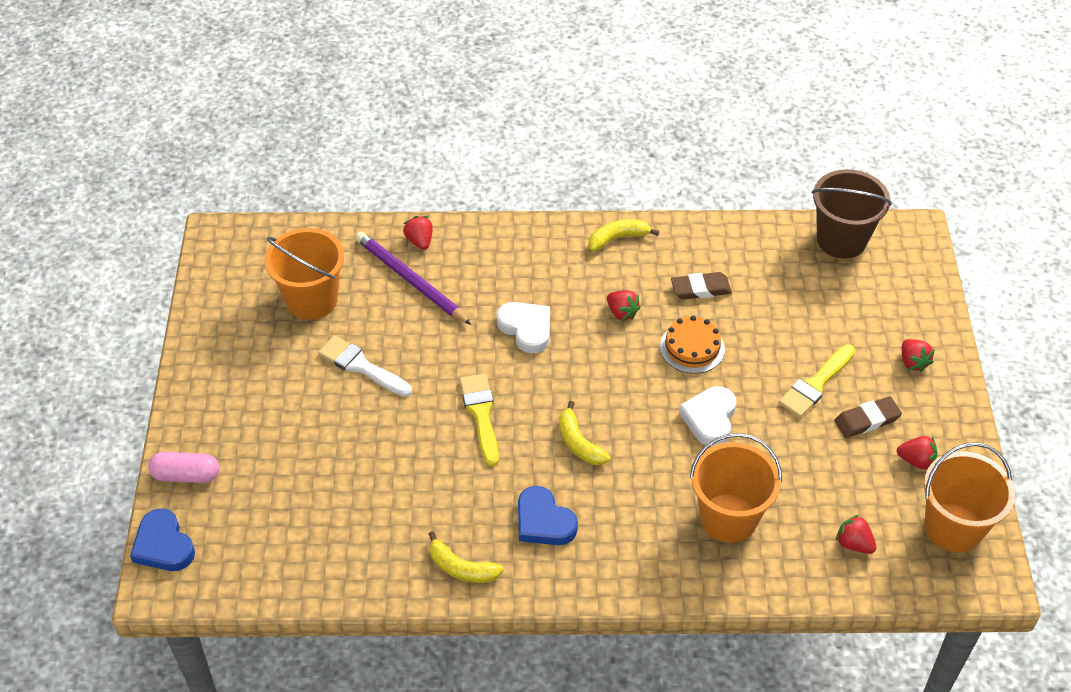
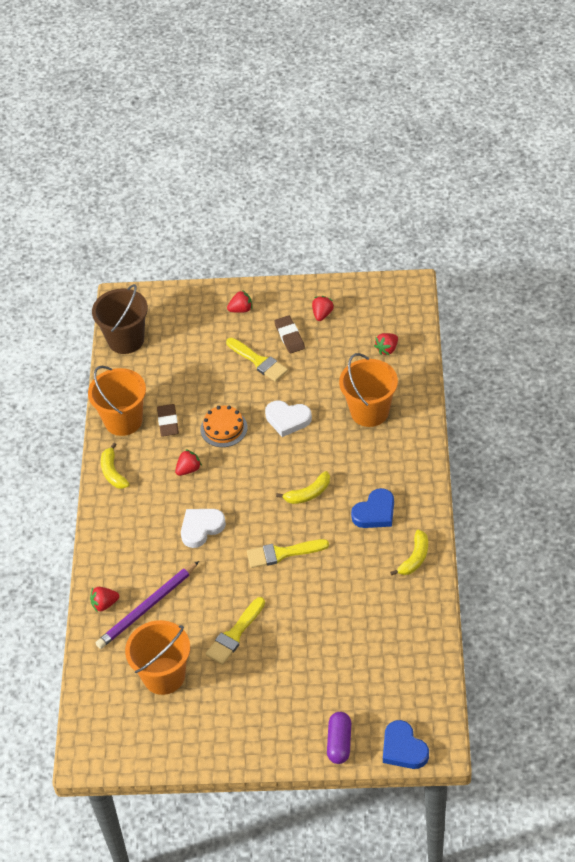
camera: 85 degrees left, 0 degrees up
blue heart [130,509,195,571] -> blue heart turned 90 degrees clockwise [383,720,429,769]
pink capsule [148,452,219,483] -> purple capsule [327,712,351,764]
white brush [318,335,412,397] -> yellow brush [206,597,265,665]
orange bucket [924,442,1015,553] -> orange bucket moved to [88,366,146,436]

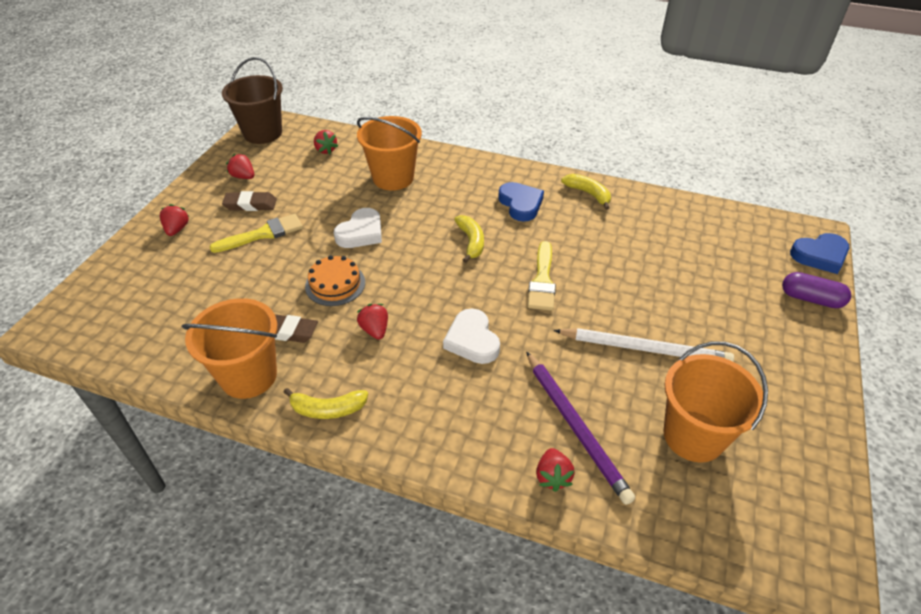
camera: 75 degrees left, 5 degrees down
brown bucket [92,284,148,354] -> brown bucket moved to [222,57,283,144]
yellow brush [206,597,265,665] -> white pencil [554,328,734,361]

